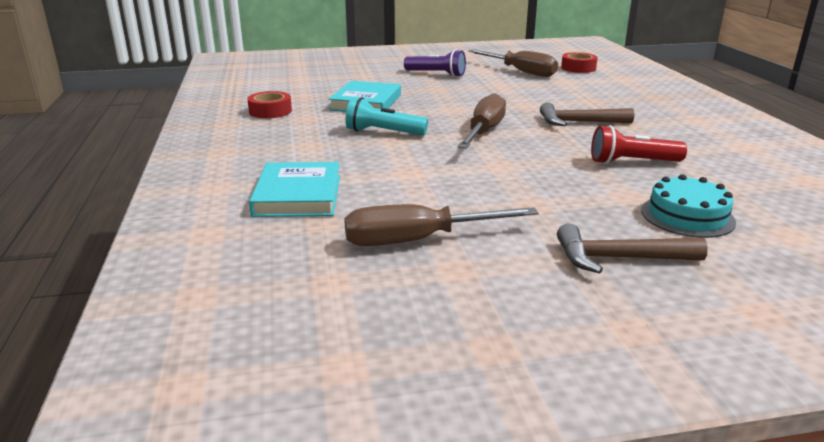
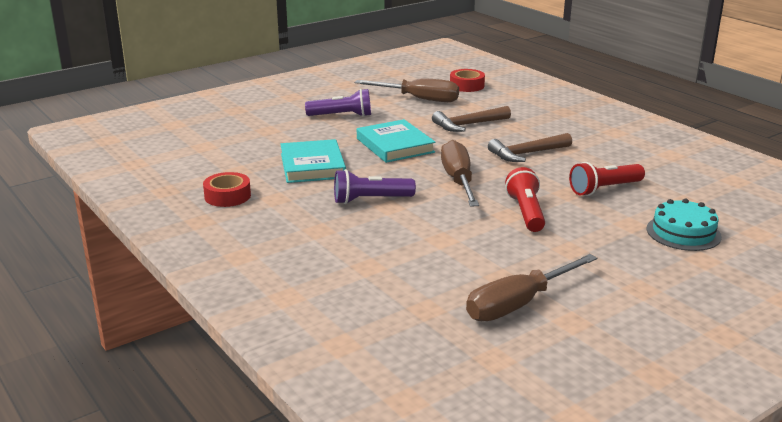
camera: 25 degrees left, 0 degrees up
turquoise book [249,162,340,217] -> turquoise book moved to [357,119,435,163]
turquoise flashlight [346,97,428,136] -> purple flashlight [334,169,416,204]
brown hammer [557,223,708,274] -> brown hammer moved to [432,106,511,132]
none -> red flashlight [505,167,545,232]

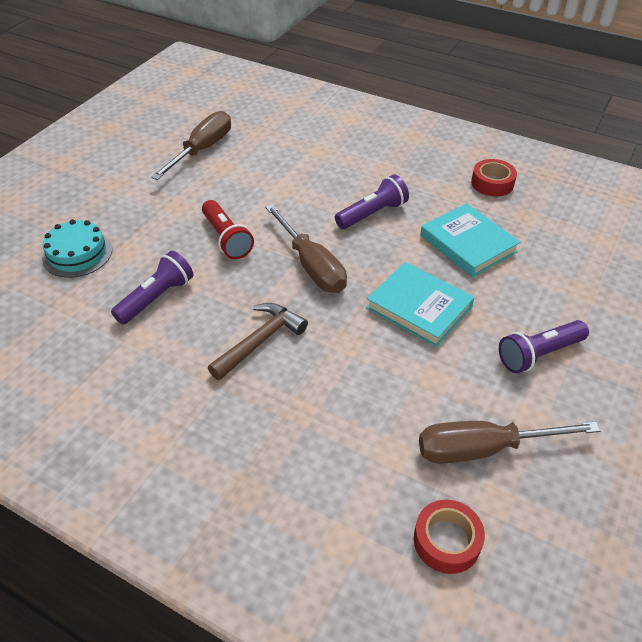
camera: 155 degrees right, 20 degrees up
brown hammer [432,106,511,132] -> none
red flashlight [569,162,645,196] -> purple flashlight [111,251,193,324]

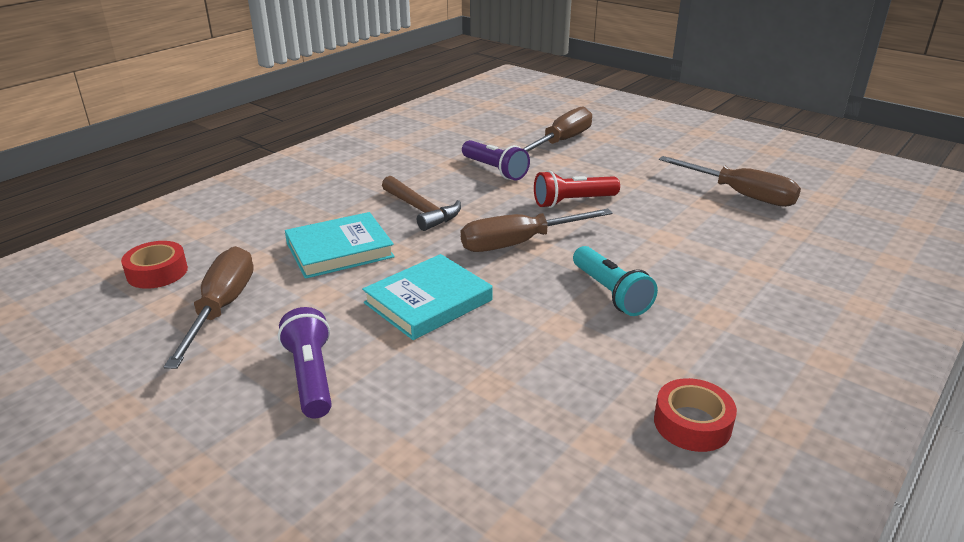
camera: 100 degrees right, 15 degrees down
turquoise cake [42,219,112,278] -> brown screwdriver [523,106,592,152]
purple flashlight [335,175,409,229] -> turquoise flashlight [573,246,658,316]
turquoise book [420,203,520,277] -> turquoise book moved to [285,212,395,279]

